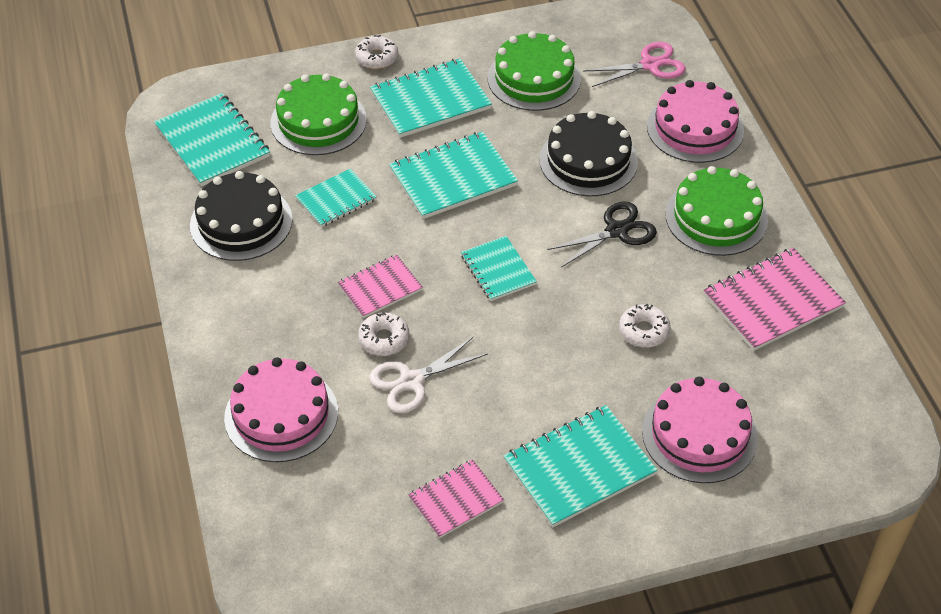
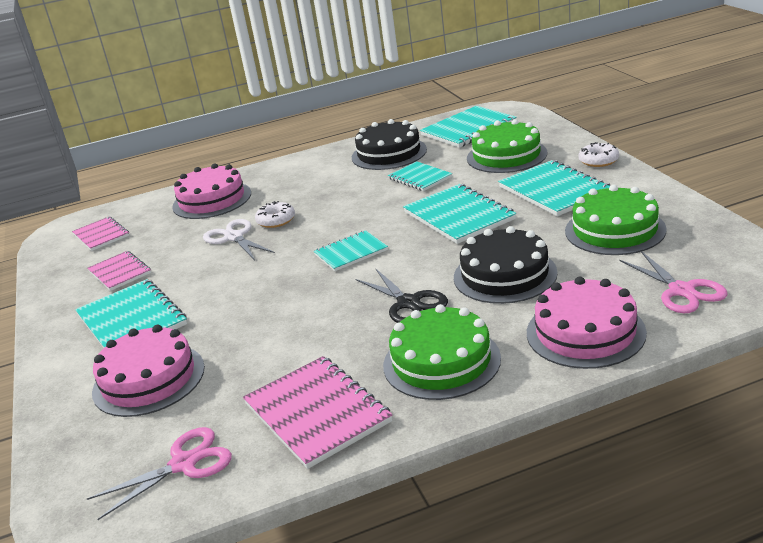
camera: 90 degrees right, 20 degrees down
pink notebook [337,255,423,318] -> pink notebook moved to [72,217,129,251]
white donut [619,304,671,347] -> none
none -> pink scissors [87,427,232,520]

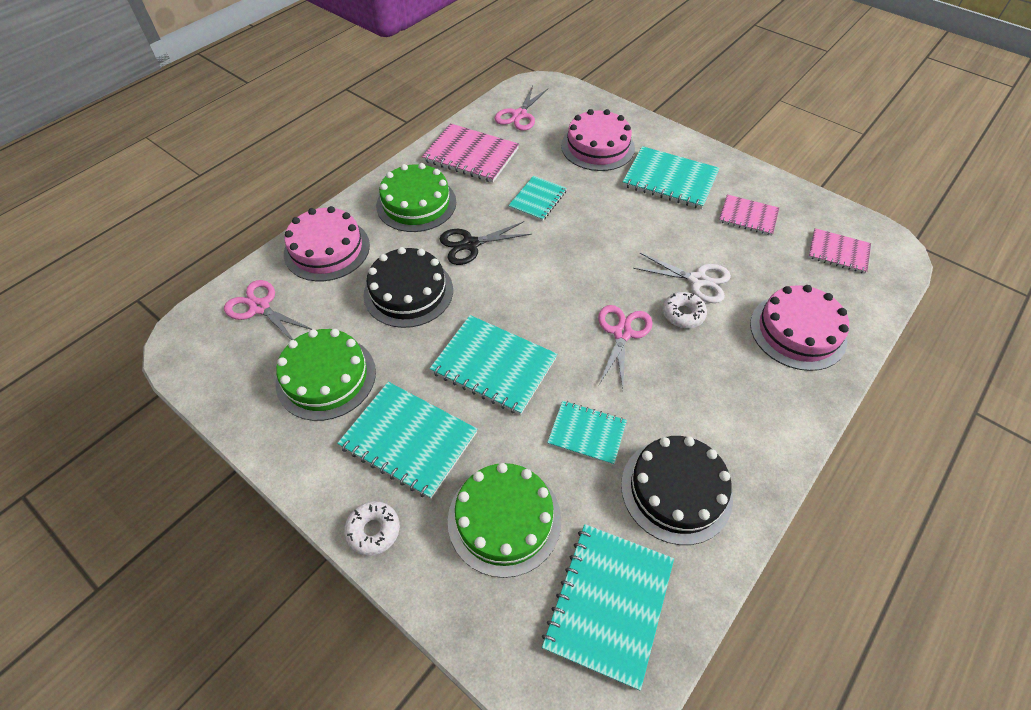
camera: 145 degrees right, 25 degrees up
turquoise notebook [314,230,388,271] -> turquoise notebook moved to [508,176,567,221]
black scissors [356,268,448,323] -> black scissors turned 45 degrees counterclockwise [440,221,532,265]
none -> pink scissors [598,305,652,389]

